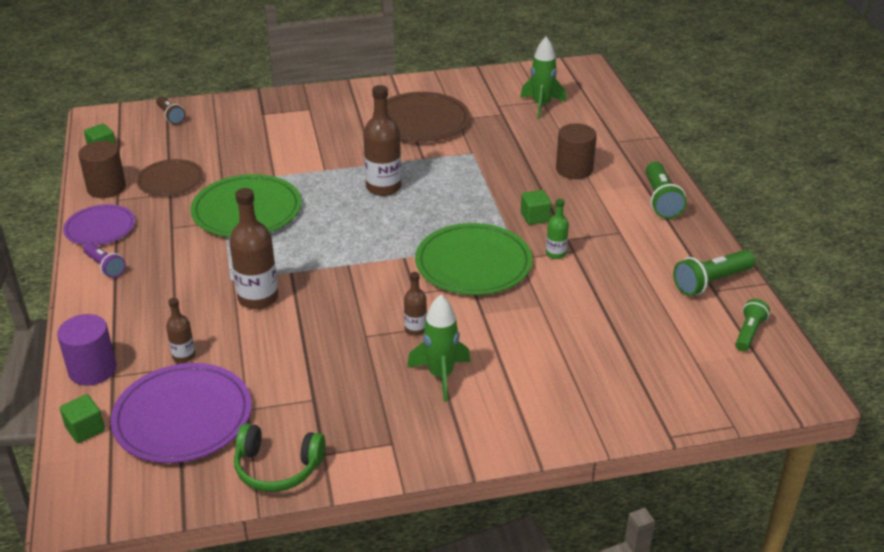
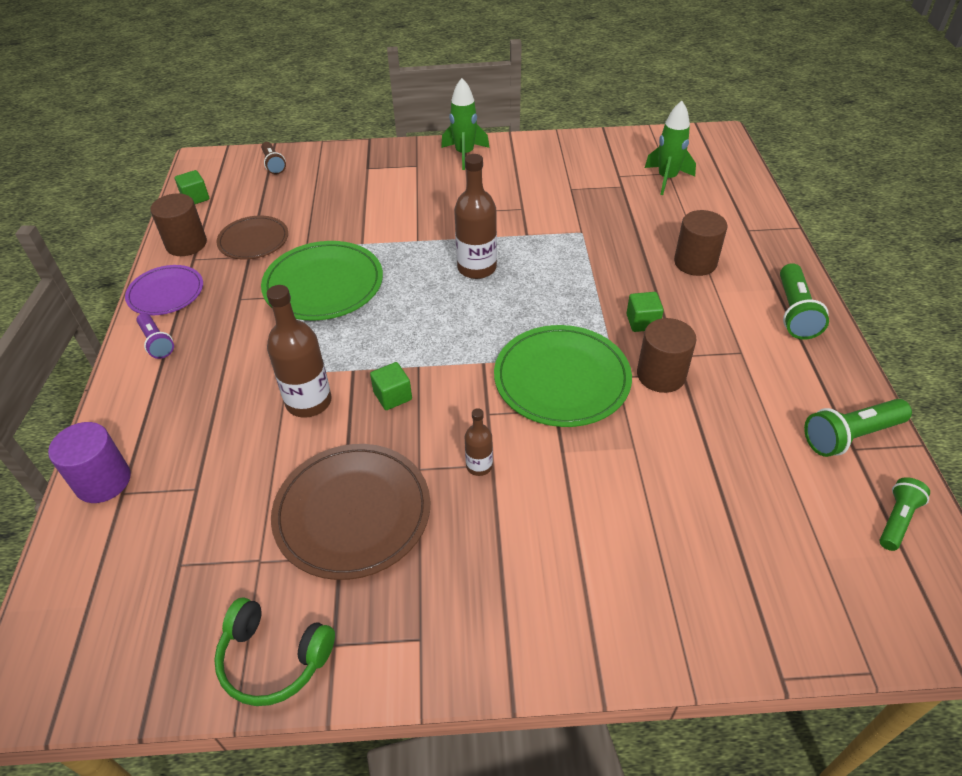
camera: 10 degrees right, 10 degrees up
green cube [60,394,105,443] -> green cube moved to [370,362,412,410]
purple plate [111,363,252,463] -> none
brown bottle [166,298,195,363] -> none
brown plate [373,92,470,142] -> brown plate moved to [271,444,431,580]
green rocket [407,295,471,402] -> green rocket moved to [441,78,489,170]
green bottle [546,199,569,259] -> brown cylinder [637,318,697,393]

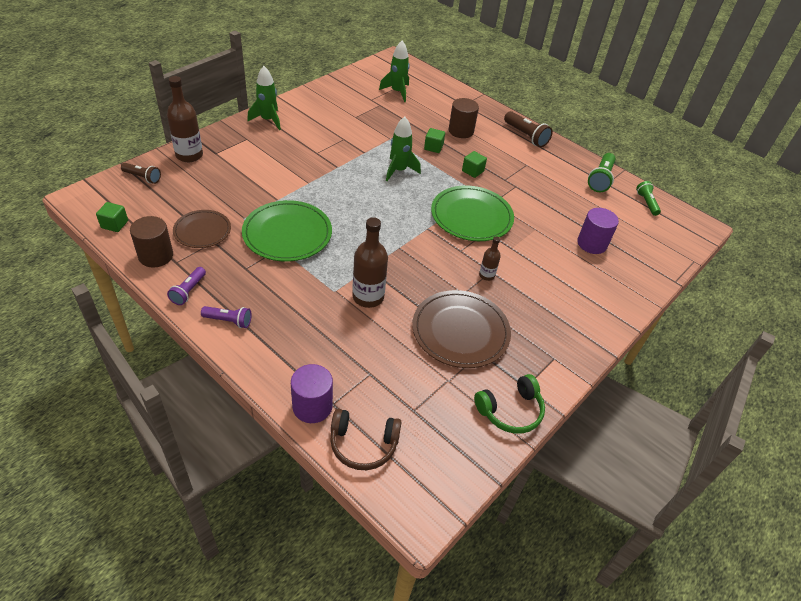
camera: 50 degrees left, 0 degrees up
purple plate [125,265,203,315] -> purple flashlight [167,267,206,305]
green cube [370,362,412,410] -> green cube moved to [424,128,445,153]
brown bottle [454,154,497,279] -> brown bottle moved to [167,76,203,162]
brown cylinder [637,318,697,393] -> none
green flashlight [780,263,829,339] -> brown flashlight [504,111,553,147]
none -> brown headphones [330,409,402,470]
none -> green rocket [386,116,421,181]
none -> purple cylinder [577,208,619,254]

